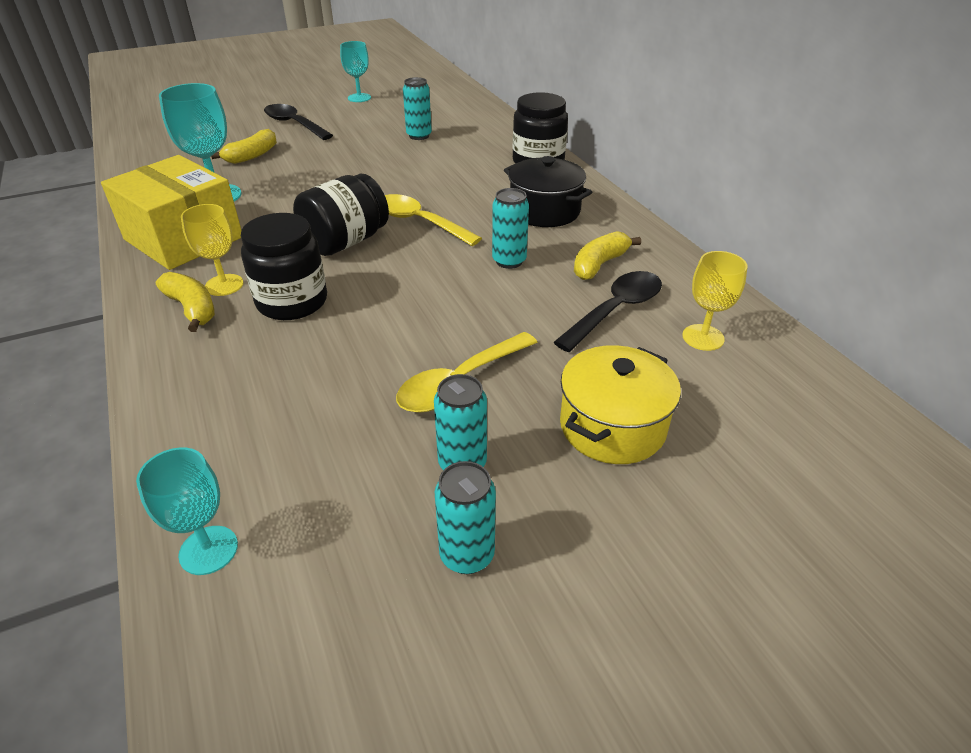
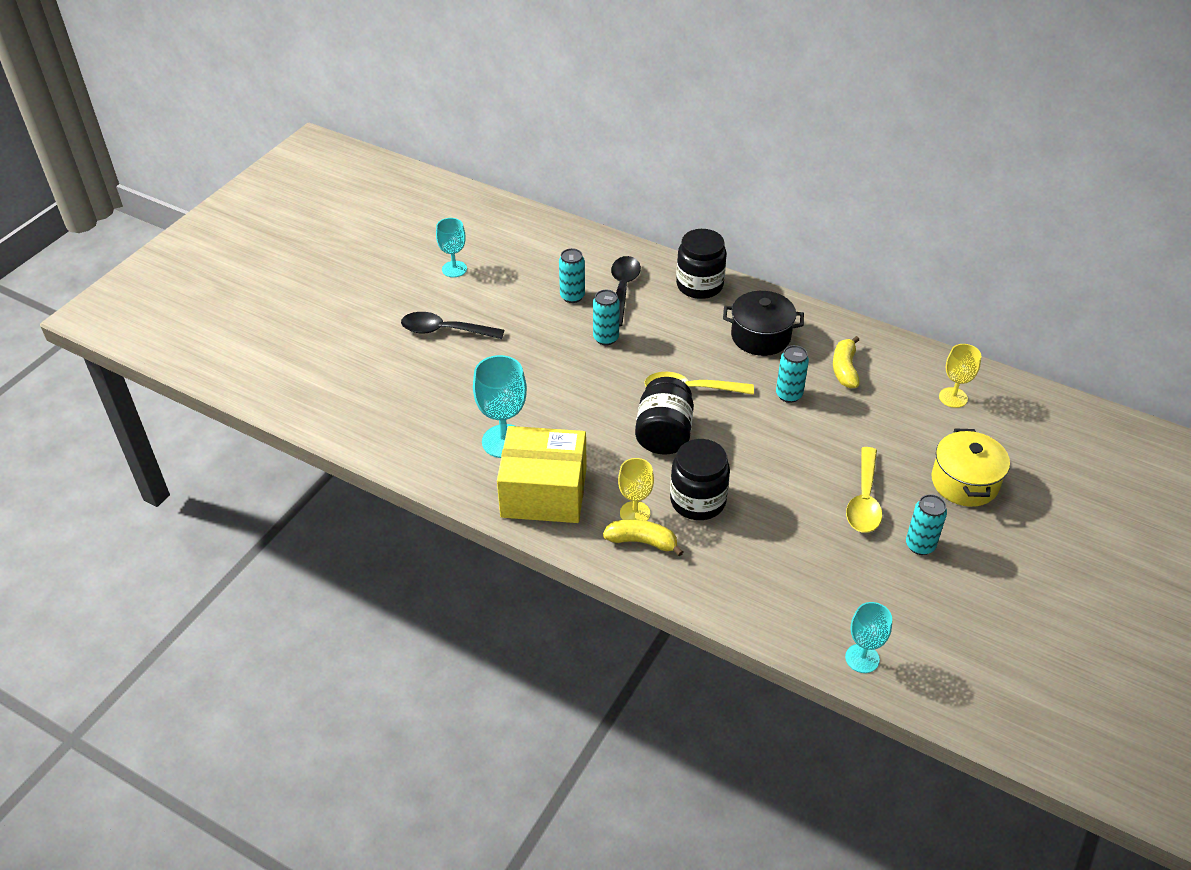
camera: 35 degrees left, 5 degrees up
yellow banana [211,129,277,164] -> none
turquoise can [435,461,496,574] -> turquoise can moved to [593,290,620,345]
black spoon [554,271,662,352] -> black spoon moved to [611,256,641,327]

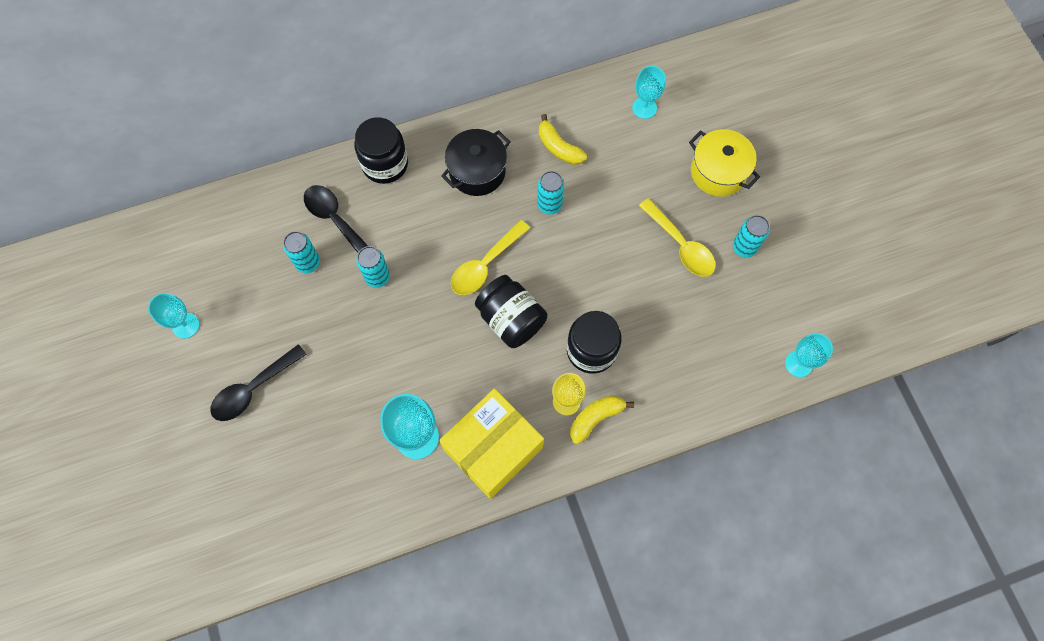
camera: 50 degrees left, 25 degrees up
yellow goblet [939,344,981,408] -> turquoise goblet [632,66,666,119]

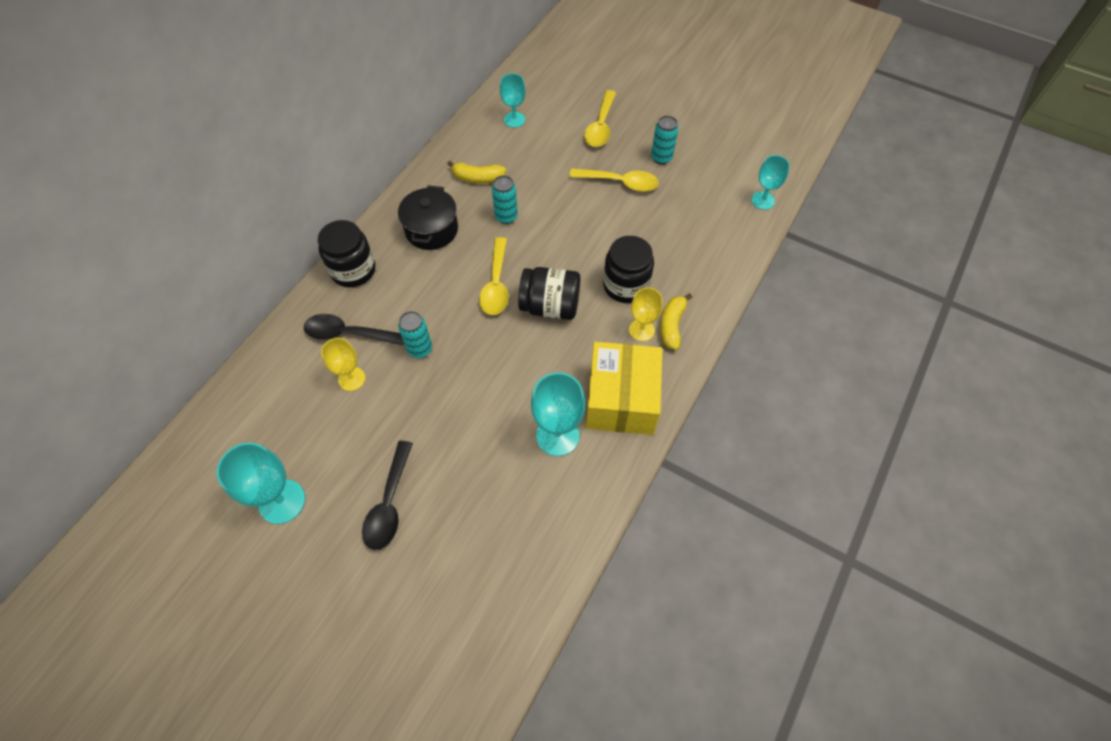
camera: 40 degrees left, 10 degrees down
turquoise goblet [148,293,199,339] -> turquoise goblet [217,442,305,524], size x1.55
turquoise can [283,231,320,273] -> yellow goblet [321,338,365,391]
yellow pot [689,129,760,197] -> yellow spoon [584,90,616,147]

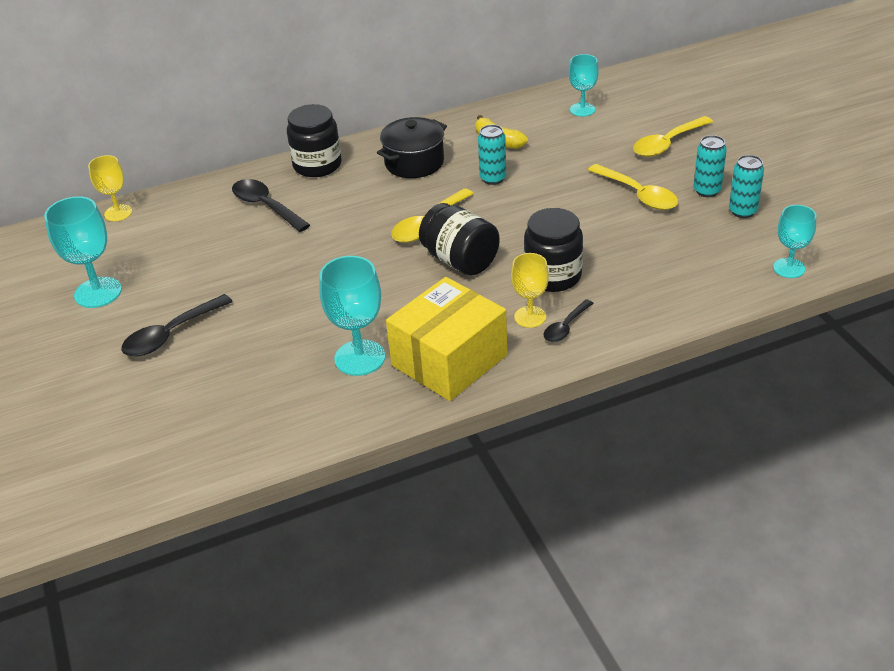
camera: 40 degrees right, 20 degrees down
yellow goblet [321,338,365,391] -> yellow goblet moved to [88,155,132,221]
turquoise can [398,311,432,358] -> turquoise can moved to [729,155,764,218]
yellow banana [660,293,692,350] -> black spoon [544,299,594,342]

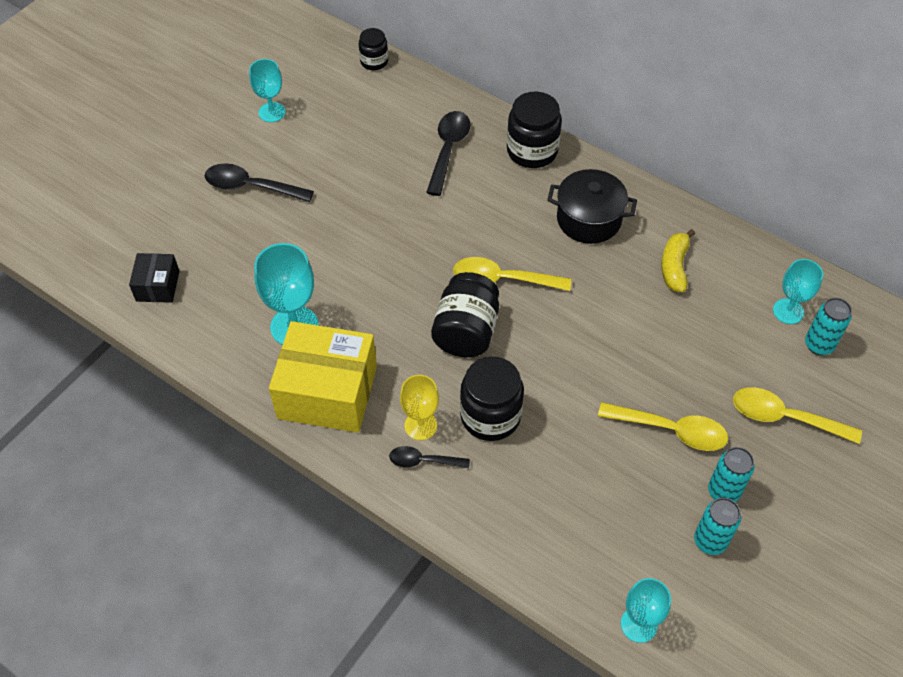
camera: 55 degrees right, 15 degrees up
turquoise goblet [44,196,122,308] -> turquoise goblet [249,59,286,122], size x0.64
yellow goblet [88,155,132,221] -> black jar [359,28,388,70]
turquoise can [478,125,506,185] -> turquoise can moved to [805,298,852,355]
yellow spoon [588,164,678,210] -> yellow spoon turned 90 degrees counterclockwise [598,402,728,451]
none -> black box [129,253,179,303]

